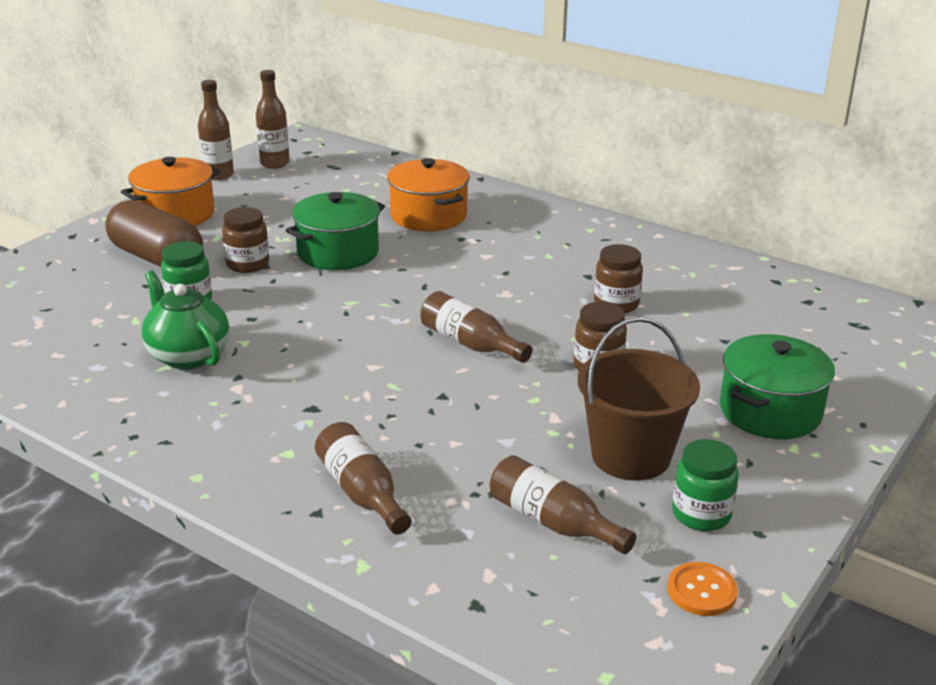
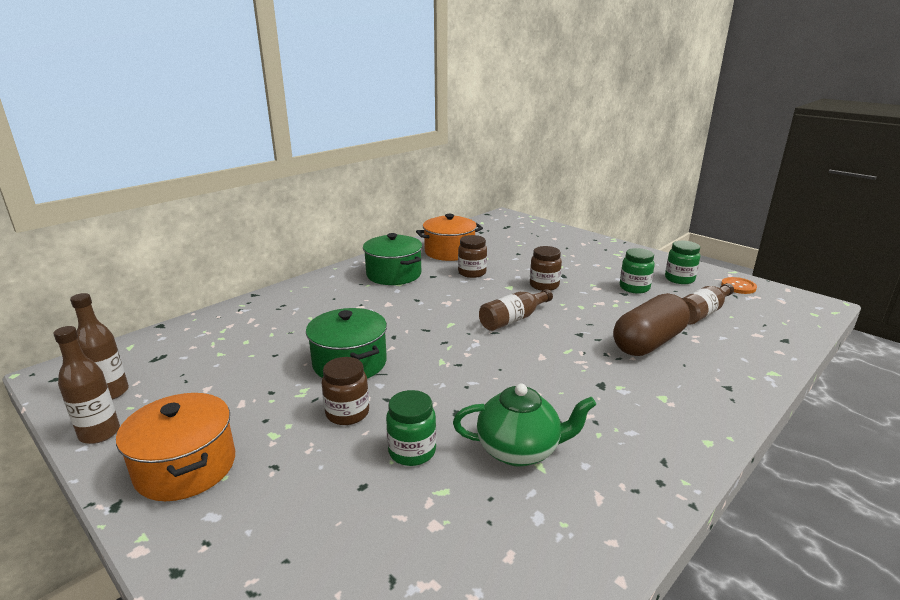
camera: 80 degrees left, 5 degrees down
brown capsule [105,200,203,267] -> brown capsule moved to [613,293,690,356]
green teapot [141,270,229,370] -> green teapot turned 150 degrees counterclockwise [453,384,596,467]
brown bottle [315,422,411,534] -> none
orange pot [387,158,470,231] -> orange pot moved to [416,214,483,261]
brown bucket [578,317,700,481] -> green jar [620,248,655,294]
green pot [720,334,835,439] -> green pot moved to [363,233,422,285]

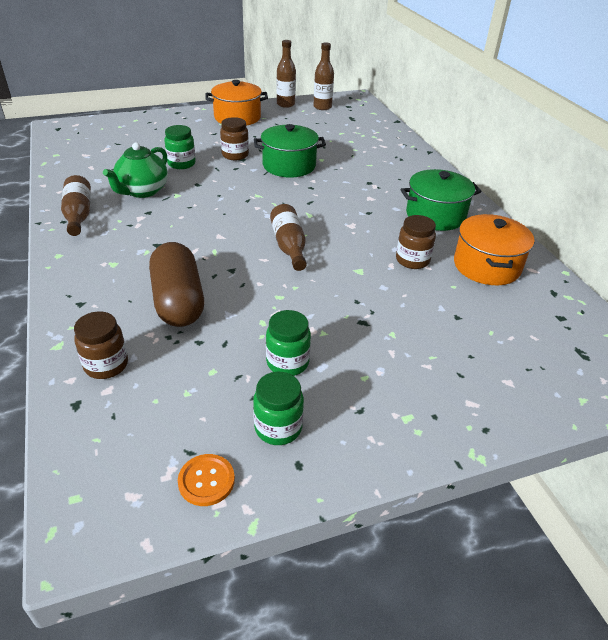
camera: 115 degrees right, 15 degrees up
brown jar [530,246,562,291] -> brown jar moved to [74,312,128,379]
brown bottle [682,283,734,324] -> brown bottle moved to [61,175,91,236]

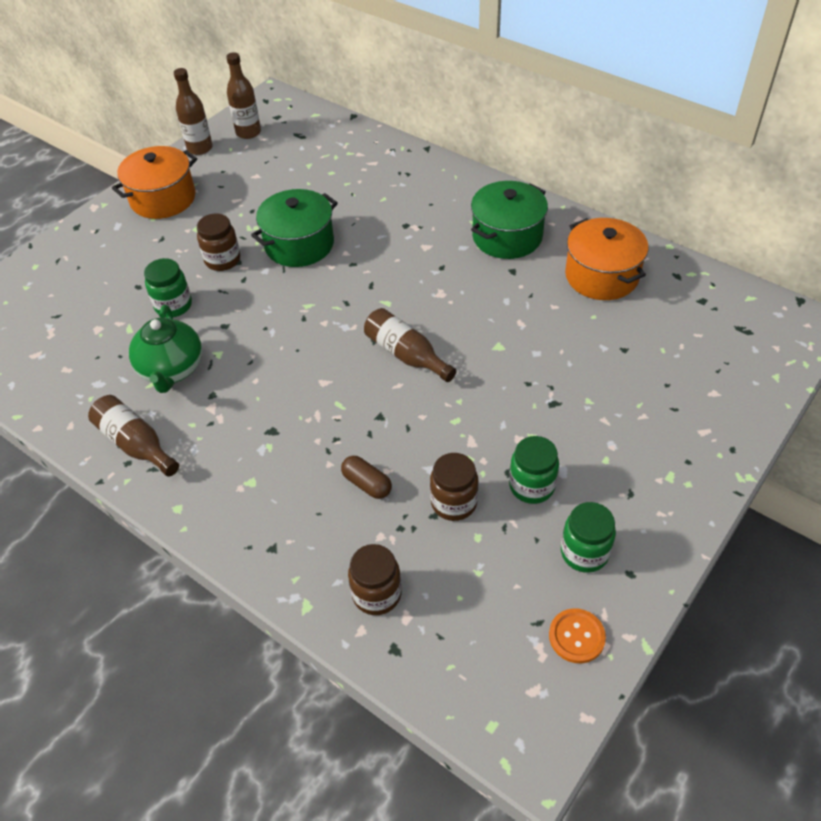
camera: 30 degrees left, 10 degrees up
brown capsule [149,242,204,327] -> brown capsule [341,456,392,499], size x0.47
brown jar [396,215,436,269] -> brown jar moved to [430,453,479,521]

